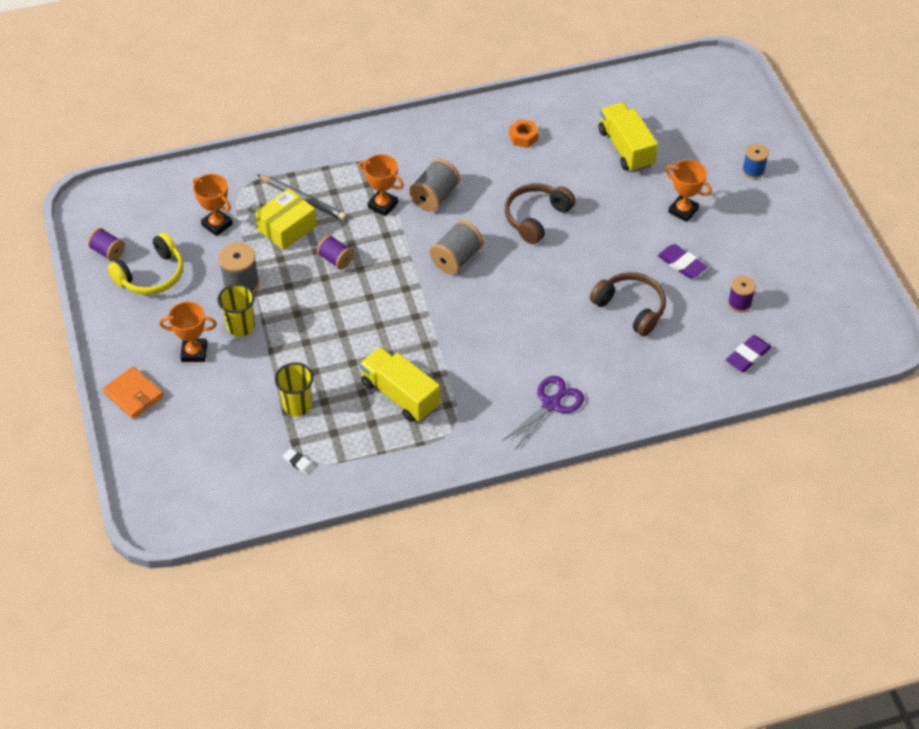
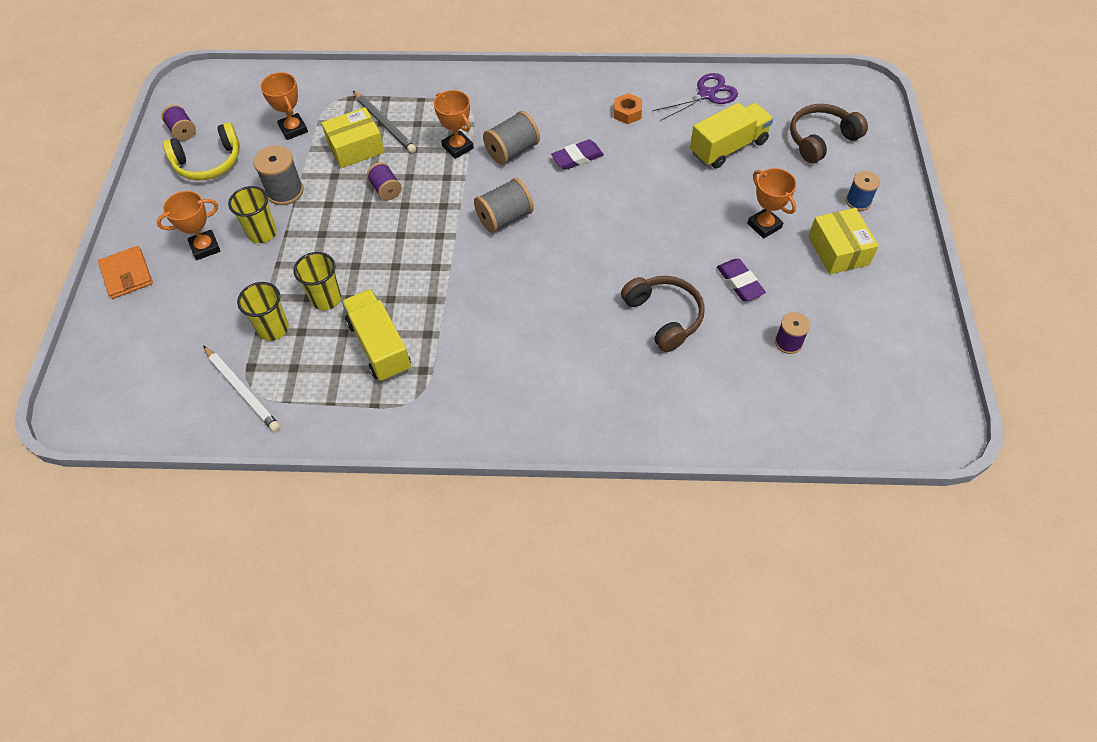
camera: 20 degrees right, 5 degrees up
orange trophy [159,301,217,362] -> orange trophy turned 45 degrees counterclockwise [156,191,220,260]
white eraser [283,448,314,474] -> white pencil [203,346,281,432]
purple scissors [502,376,584,450] -> purple scissors moved to [652,73,738,121]
brown headphones [505,184,576,244] -> brown headphones moved to [790,104,868,163]
yellow truck [598,102,658,172] -> yellow truck turned 60 degrees clockwise [690,103,773,168]
purple eraser [726,335,771,372] -> purple eraser moved to [551,139,604,170]
none -> yellow cup [293,252,341,310]
none -> yellow box [808,208,879,274]

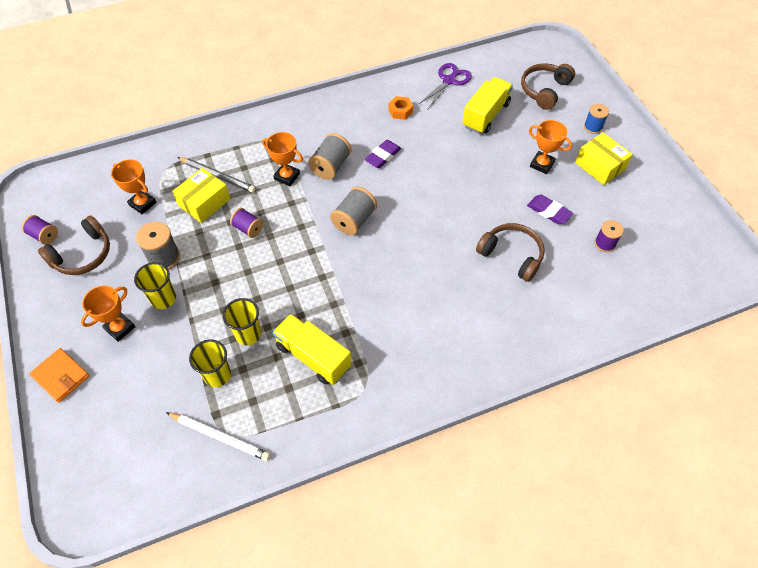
camera: 25 degrees left, 0 degrees up
yellow headphones [163,122,240,180] -> brown headphones [38,216,110,275]

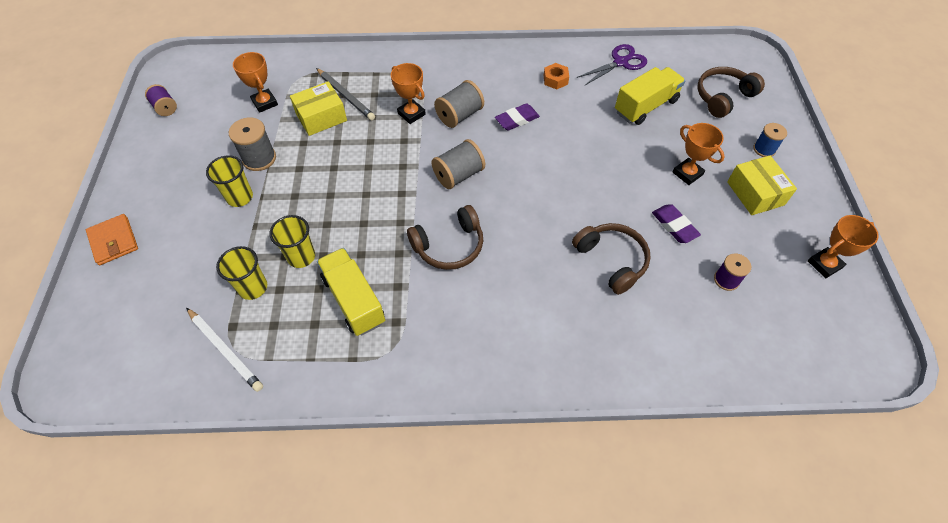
camera: 20 degrees right, 0 degrees up
brown headphones [38,216,110,275] -> brown headphones moved to [407,205,483,270]
orange trophy [81,285,135,342] -> orange trophy moved to [808,215,879,278]
purple spool [230,208,263,238] -> none

